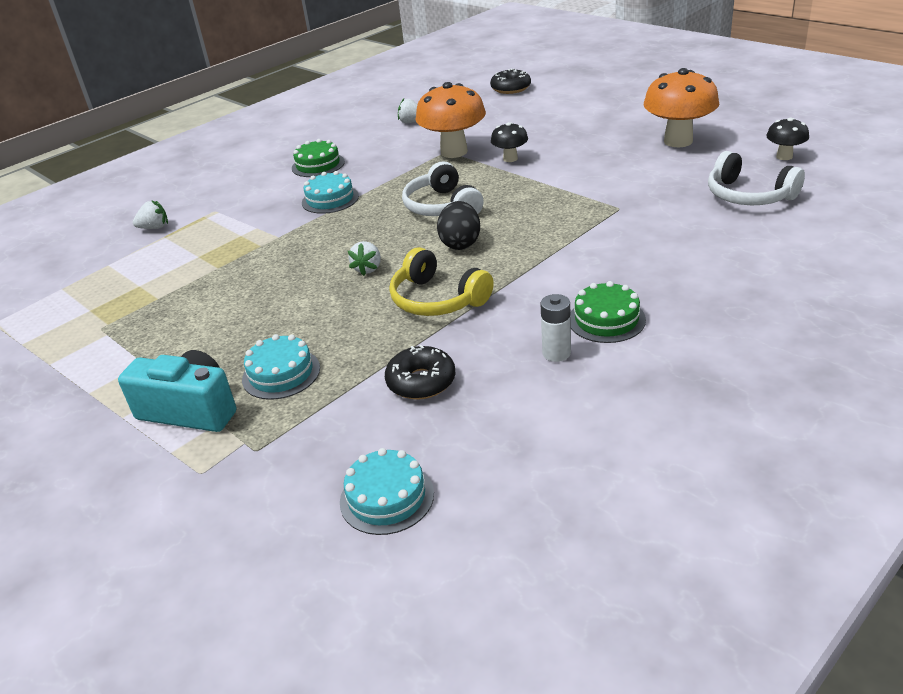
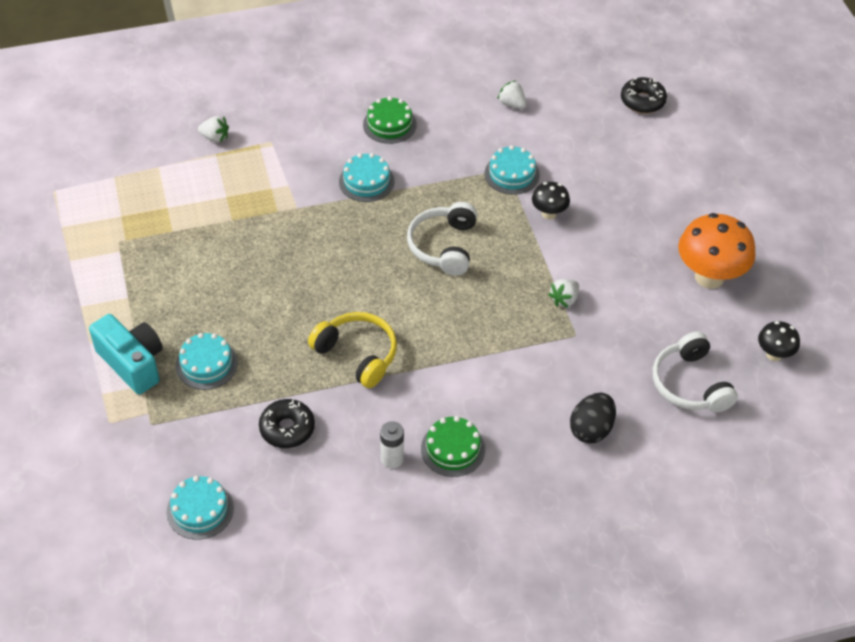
camera: 25 degrees right, 15 degrees up
white strawberry [348,241,381,276] -> white strawberry moved to [548,279,579,308]
yellow headphones [389,247,494,316] -> yellow headphones turned 150 degrees clockwise [308,312,397,388]
orange mushroom [416,82,486,158] -> turquoise cake [485,145,540,195]
black egg [437,201,480,250] -> black egg moved to [570,393,616,444]

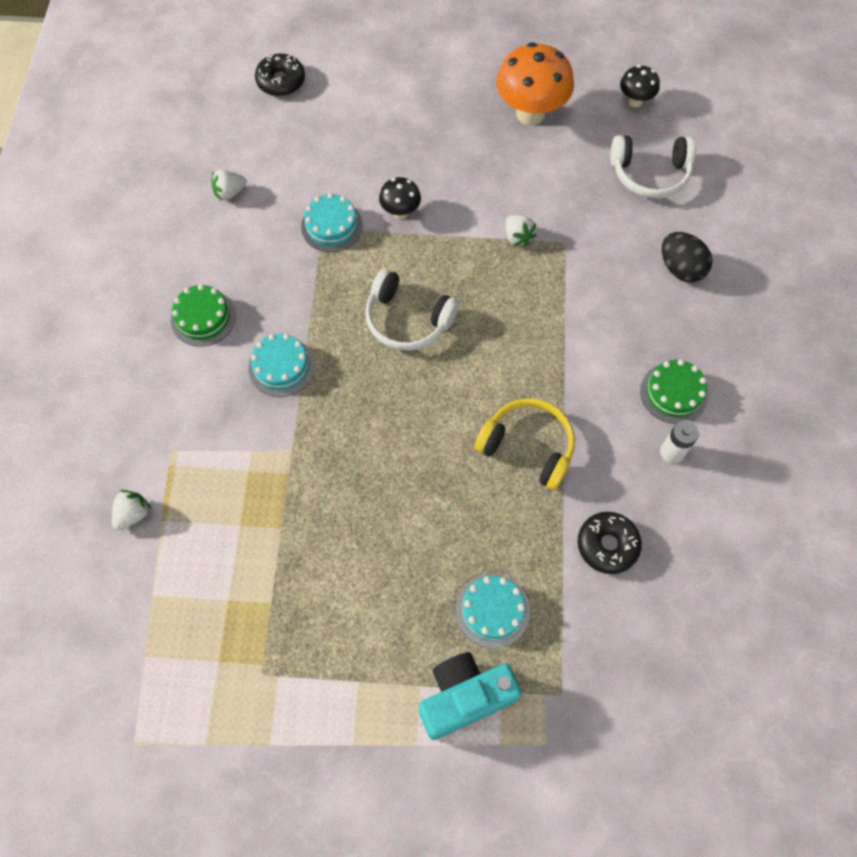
camera: 70 degrees left, 15 degrees up
turquoise cake [167,476,234,540] -> none
yellow headphones [308,312,397,388] -> yellow headphones turned 60 degrees clockwise [475,398,575,490]

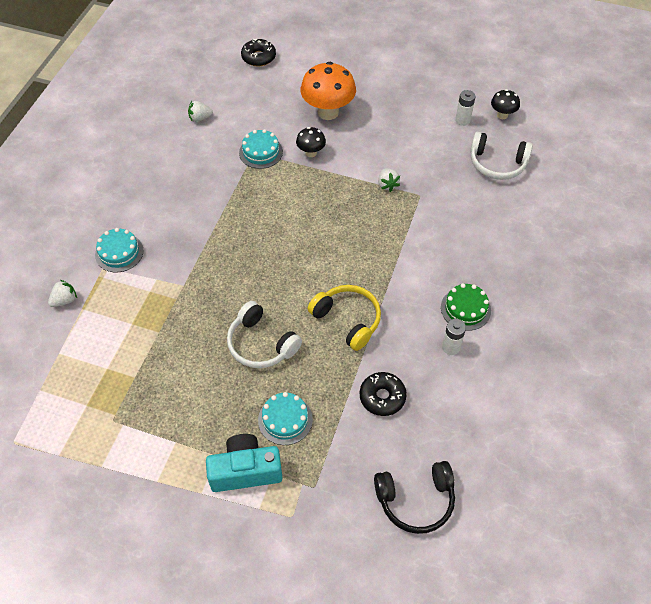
camera: 15 degrees right, 10 degrees down
green cake [171,284,236,347] -> none
turquoise cake [249,334,315,397] -> turquoise cake moved to [95,228,144,272]
white headphones [365,269,459,351] -> white headphones moved to [227,301,302,368]
orange mushroom [496,42,574,125] -> orange mushroom moved to [300,62,356,120]
black egg [662,232,712,282] -> none
none -> black headphones [374,461,455,534]
none -> white battery [455,90,475,126]

